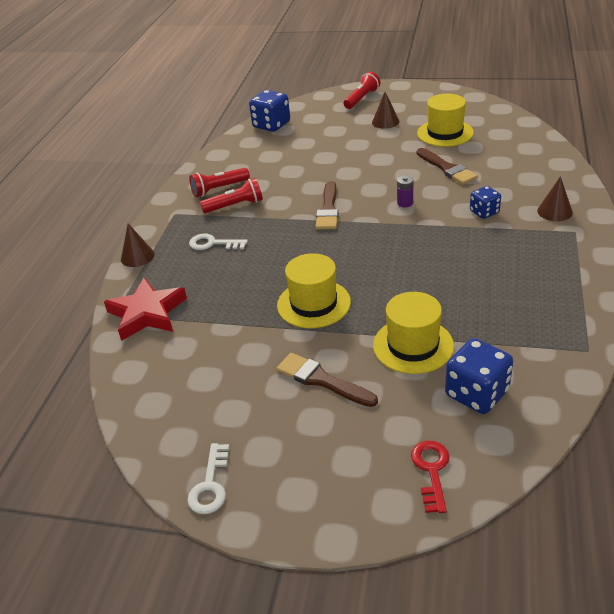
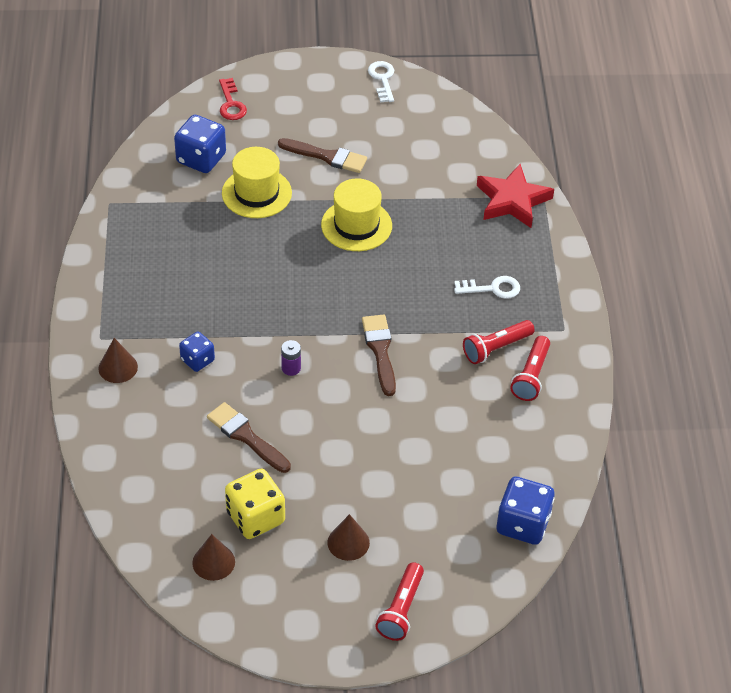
camera: 160 degrees right, 10 degrees up
brown cone [121,223,155,267] -> brown cone moved to [192,534,235,581]
red flashlight [189,168,250,197] -> red flashlight turned 150 degrees clockwise [510,336,550,401]
yellow hat [417,94,474,147] -> yellow dice [225,468,285,539]

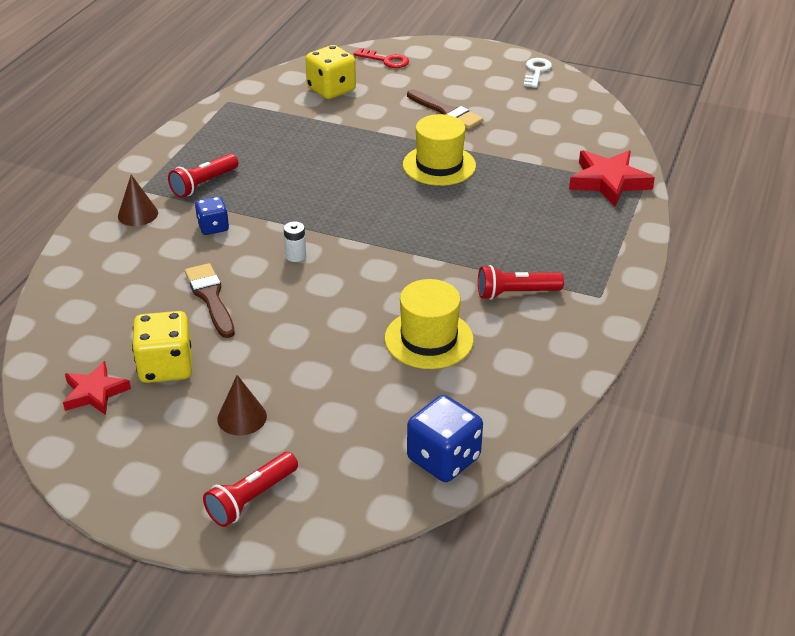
camera: 25 degrees right, 10 degrees down
blue dice [174,115,226,173] -> yellow dice [306,45,356,99]
brown cone [192,534,235,581] -> red star [63,361,131,415]
red key [219,78,247,120] -> red key turned 75 degrees counterclockwise [354,48,409,68]
yellow hat [222,147,292,218] -> yellow hat moved to [385,279,473,369]
purple battery [281,340,301,376] -> white battery [284,222,306,262]
brown brush [362,315,396,396] -> none
white key [454,276,520,299] -> none
red flashlight [510,336,550,401] -> red flashlight moved to [168,154,238,198]

